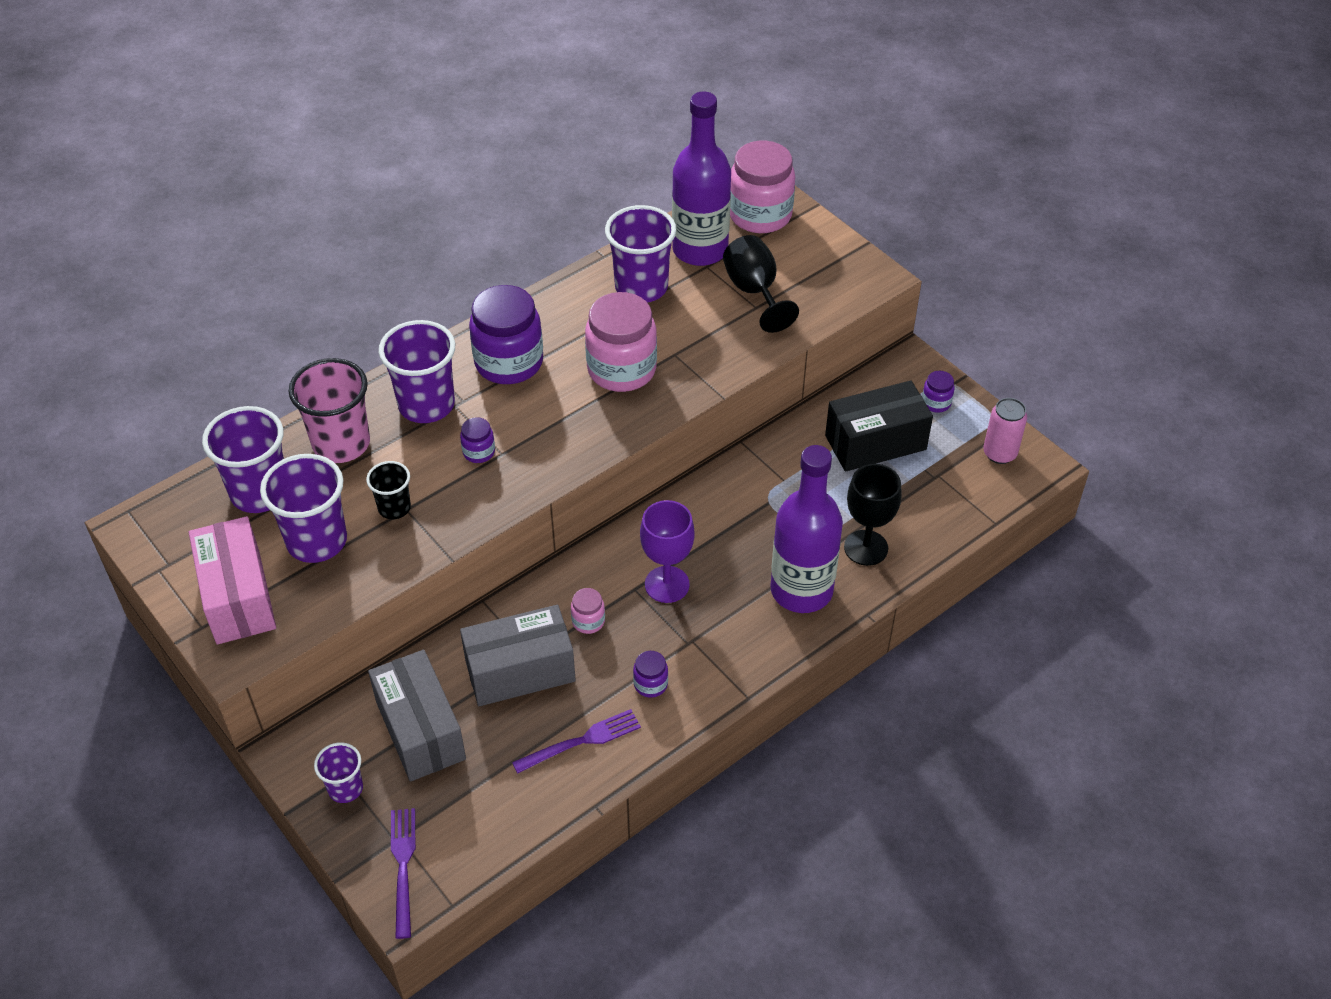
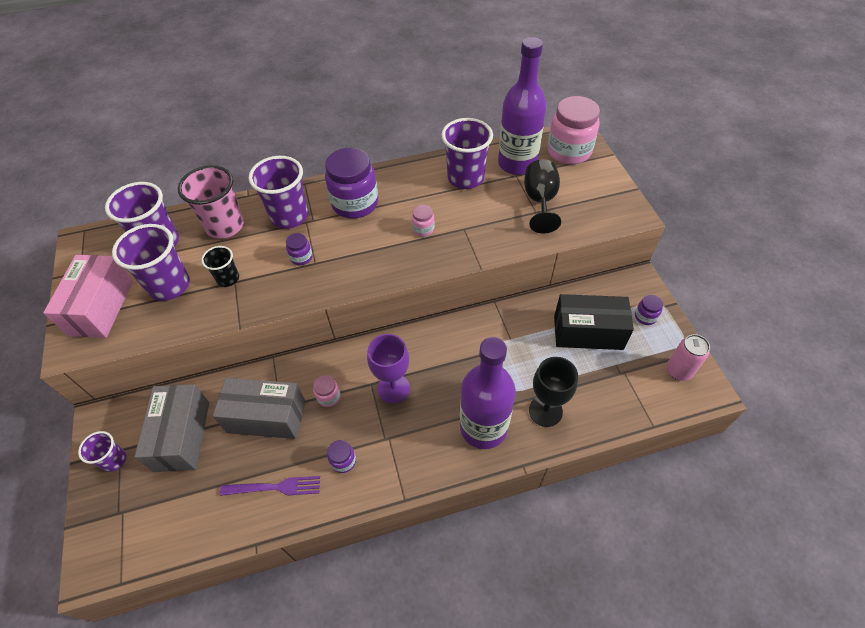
camera: 25 degrees right, 5 degrees up
purple fork [391,808,416,939] -> none
pink jar [585,292,657,392] -> pink jar [412,205,435,237], size x0.45

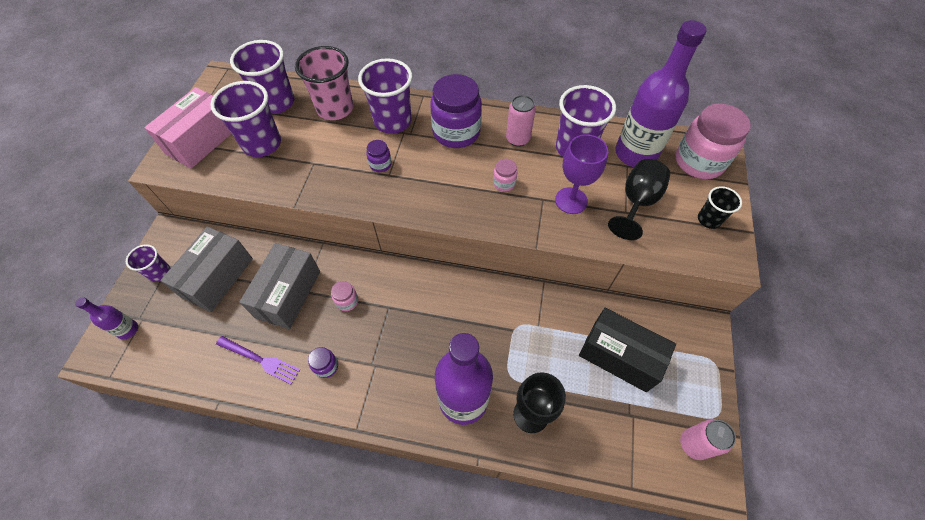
camera: 25 degrees right, 5 degrees up
black cup [201,246,239,287] -> black cup moved to [698,186,742,229]
grey box [213,378,306,439] -> grey box turned 75 degrees clockwise [239,243,320,329]
purple goblet [367,334,410,404] -> purple goblet moved to [555,134,608,214]
purple jar [635,295,663,325] -> none
none -> purple bottle [75,297,138,340]
none -> pink can [506,95,536,147]

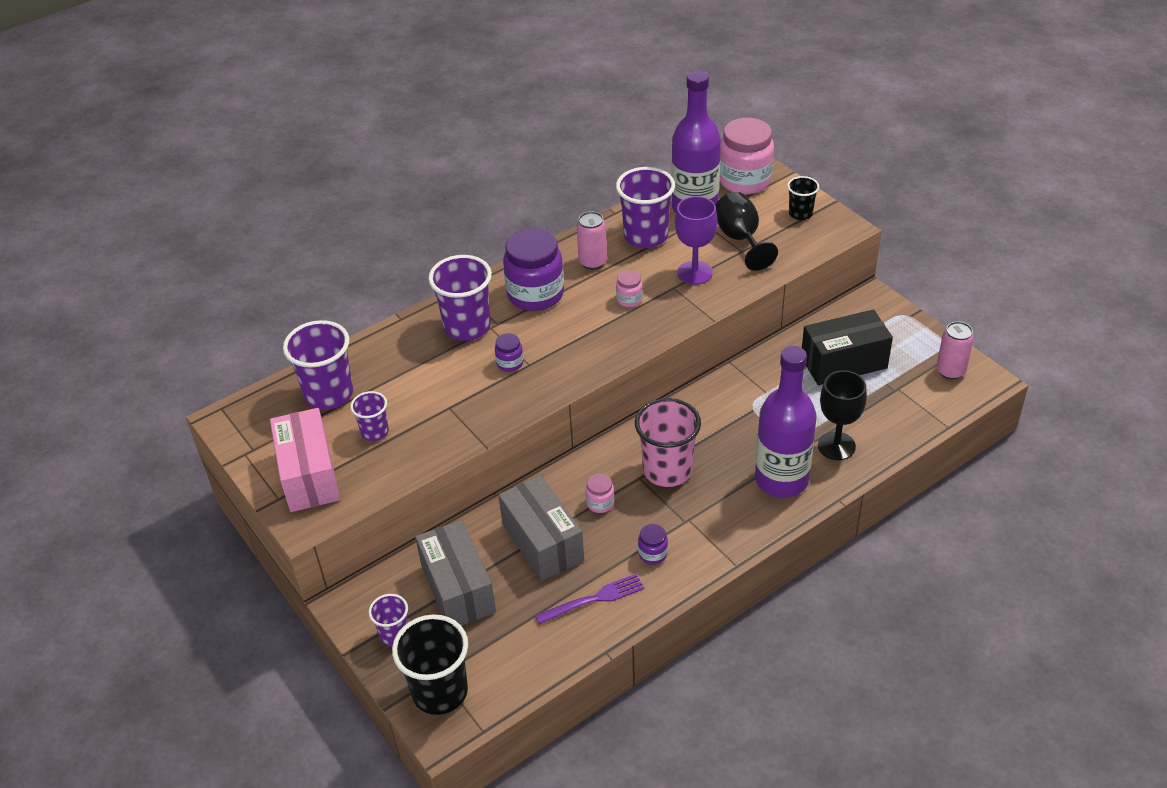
camera: 45 degrees left, 15 degrees down
purple bottle [75,297,138,340] -> black cup [392,614,468,715]
purple cup [210,81,281,157] -> purple cup [350,391,389,441], size x0.55
pink cup [295,46,353,120] -> pink cup moved to [635,398,701,487]

